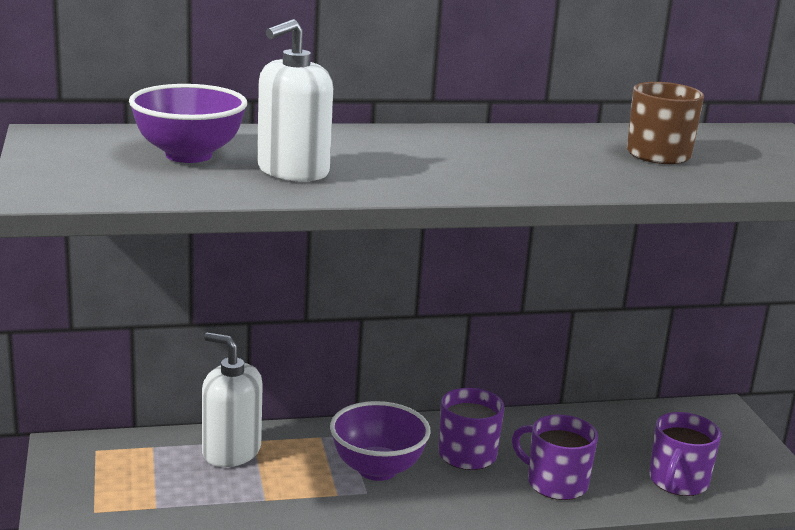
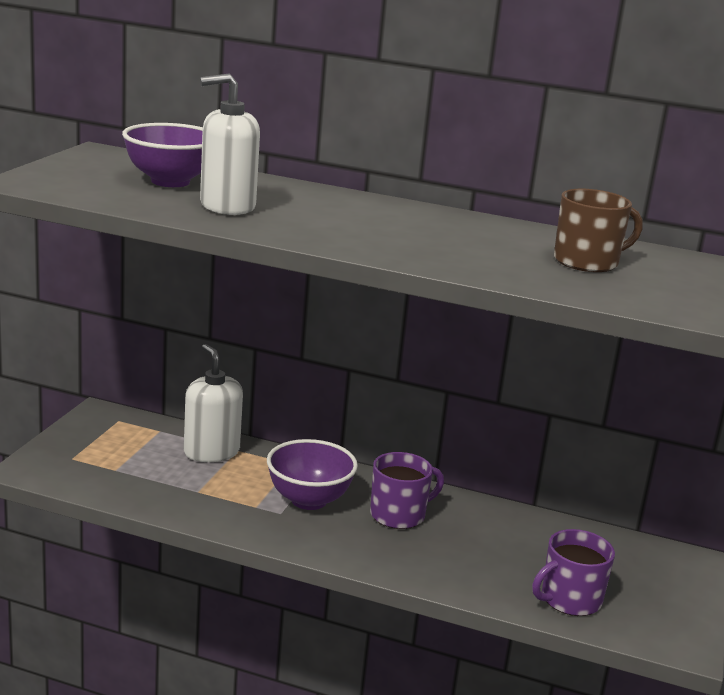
camera: 30 degrees right, 0 degrees up
purple mug [512,415,598,500] -> none

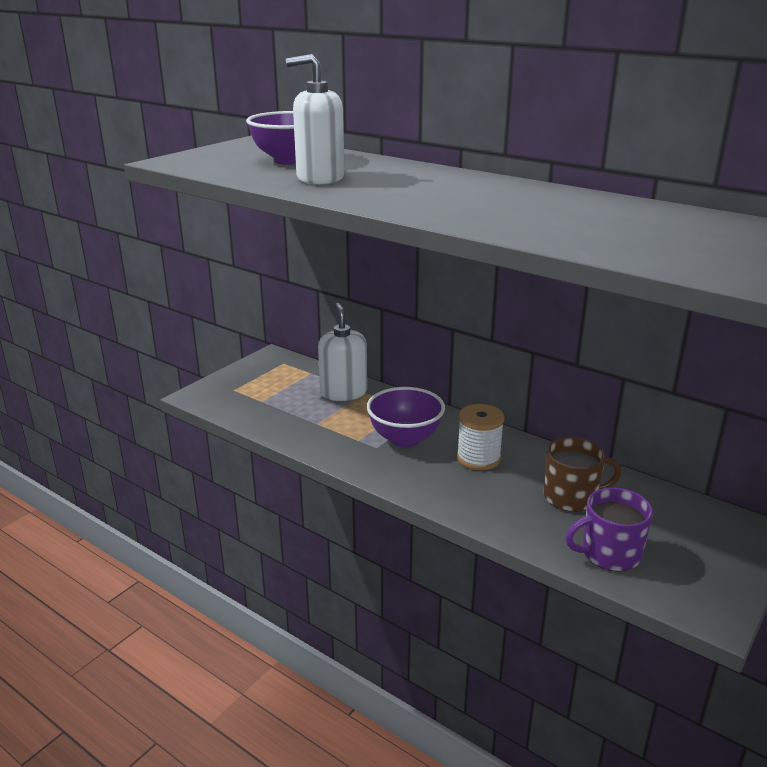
camera: 20 degrees right, 5 degrees up
purple mug [370,452,444,529] -> white spool [457,404,504,470]
brown mug [554,189,643,272] -> brown mug moved to [544,437,622,512]

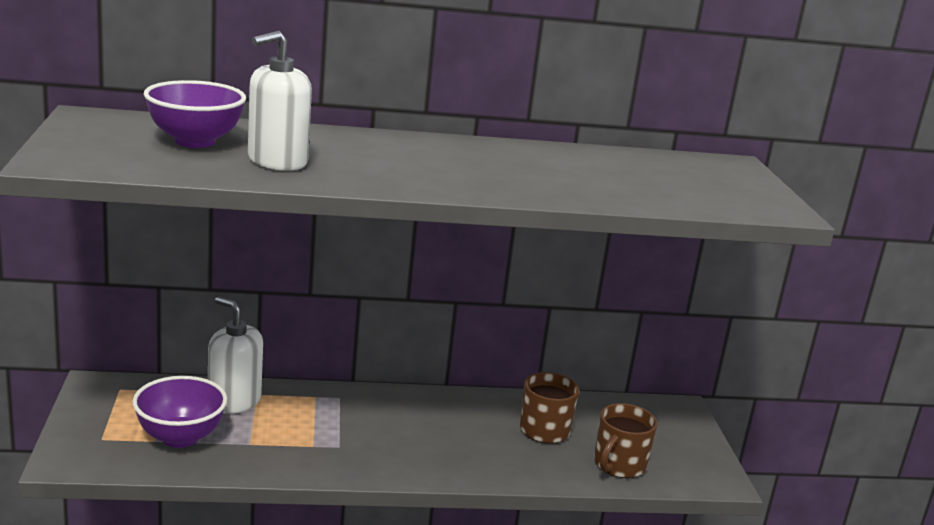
camera: 45 degrees left, 5 degrees down
purple bowl [367,387,445,447] -> purple bowl moved to [133,376,227,448]
white spool [457,404,504,470] -> none
purple mug [565,487,653,571] -> brown mug [594,403,658,478]

